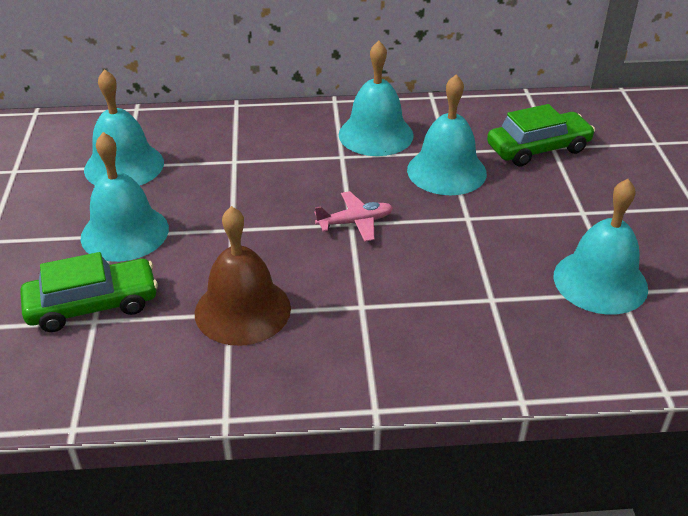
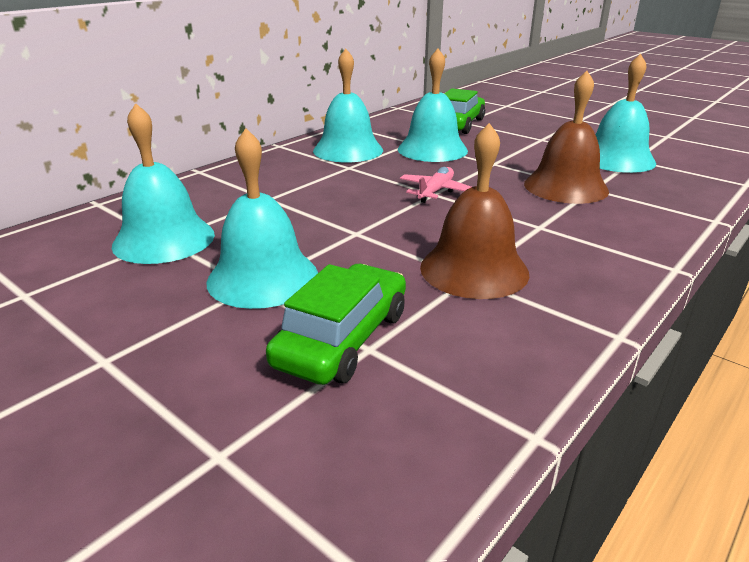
camera: 45 degrees left, 10 degrees down
none -> brown bell [524,71,609,204]

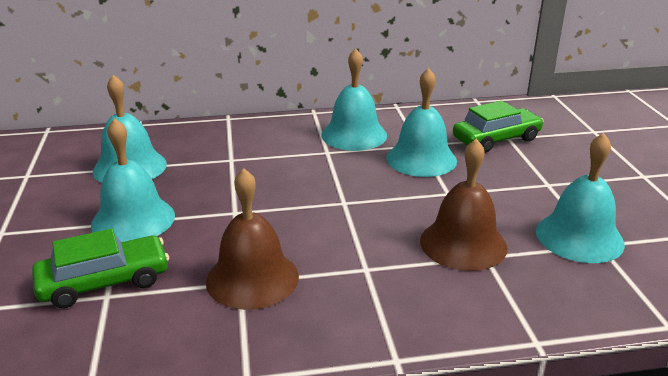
camera: 40 degrees right, 0 degrees up
pink plane [400,167,471,203] -> none

